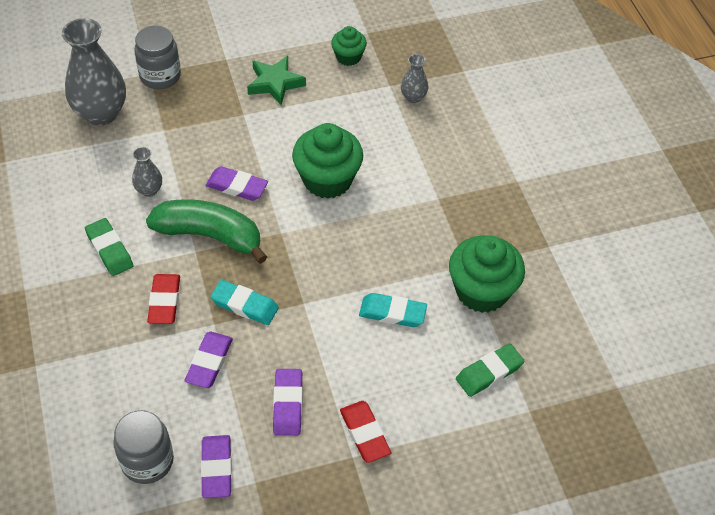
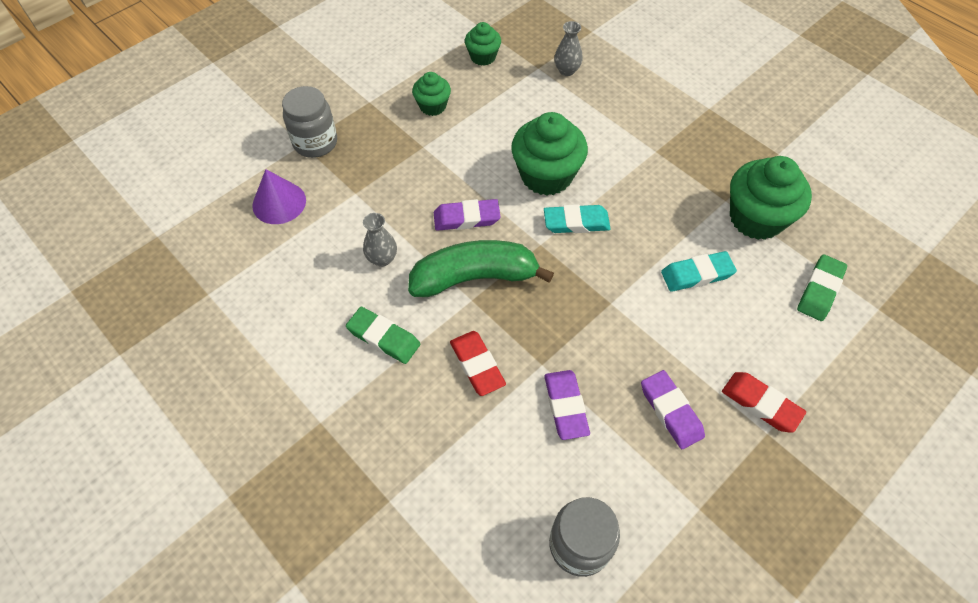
camera: 25 degrees left, 5 degrees up
grey vase [62,18,126,126] -> purple cone [252,169,306,224]
purple eraser [201,435,232,498] -> none
turquoise eraser [210,280,279,325] -> turquoise eraser moved to [544,204,611,233]
green star [247,56,306,105] -> green cupcake [412,72,451,116]

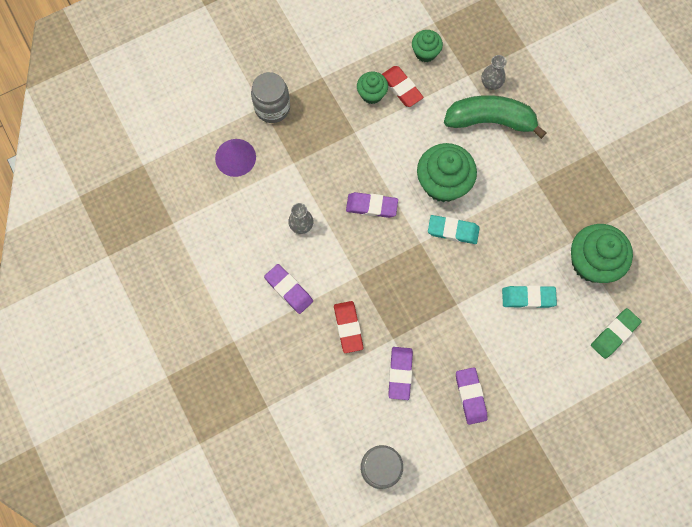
camera: 15 degrees right, 15 degrees up
green eraser [346,307,420,364] -> purple eraser [264,264,313,314]
green banana [408,240,554,297] -> green banana moved to [444,95,547,139]
red eraser [722,372,806,433] -> red eraser moved to [382,66,424,107]

